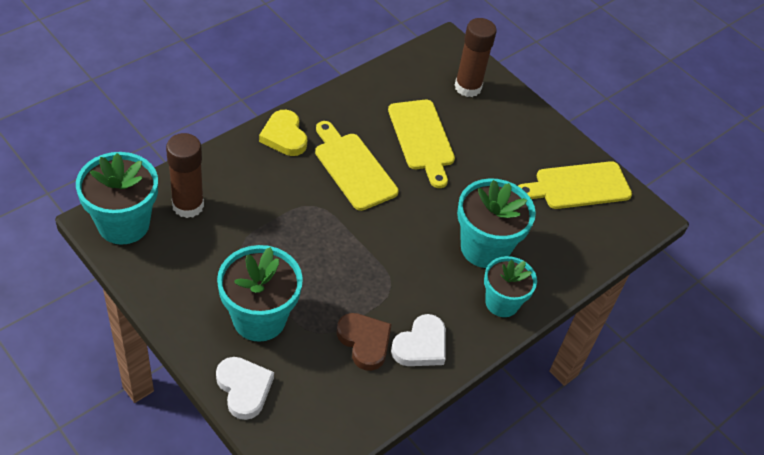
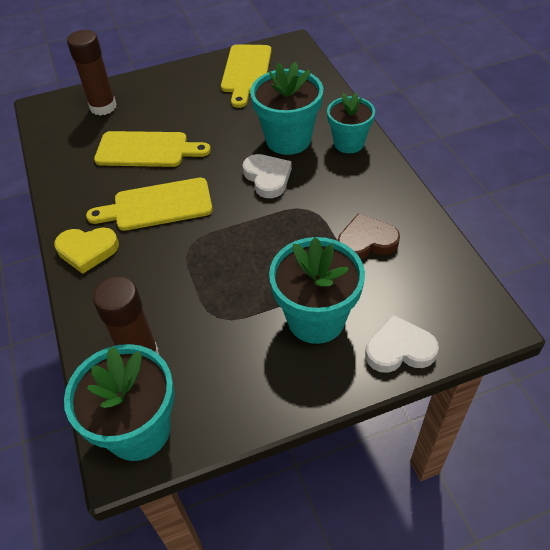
camera: 60 degrees left, 0 degrees up
white heart [391,314,446,366] -> white heart moved to [243,154,292,198]

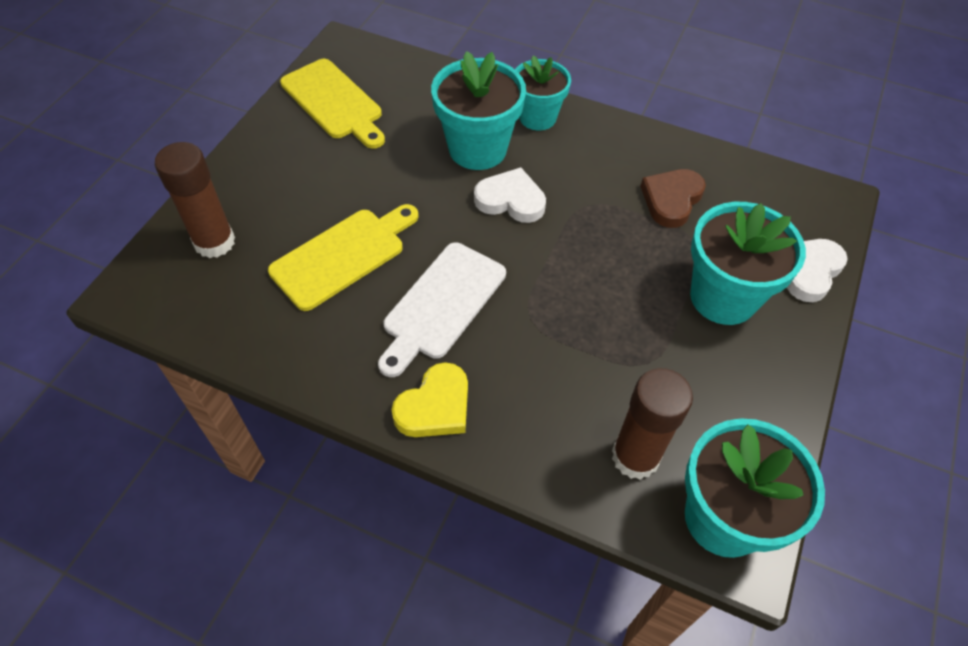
camera: 50 degrees left, 5 degrees up
yellow cutting board [86,178,213,231] -> white cutting board [378,242,506,377]

